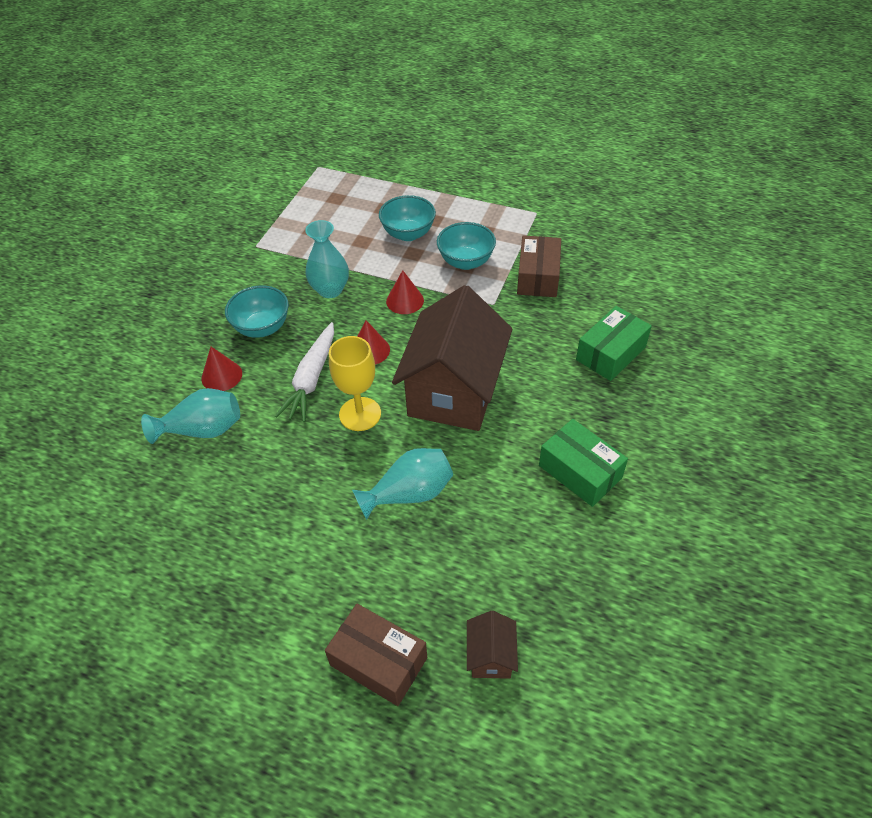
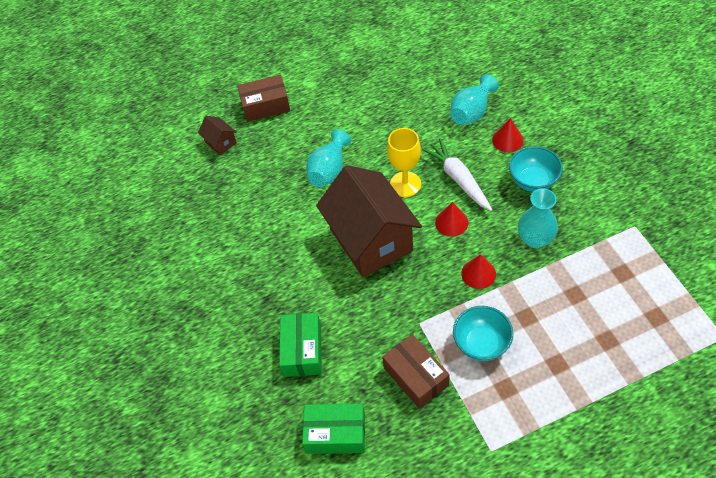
camera: 140 degrees right, 5 degrees up
turquoise bowl [379,195,436,241] -> none
green box [539,419,628,507] -> green box moved to [302,404,365,454]

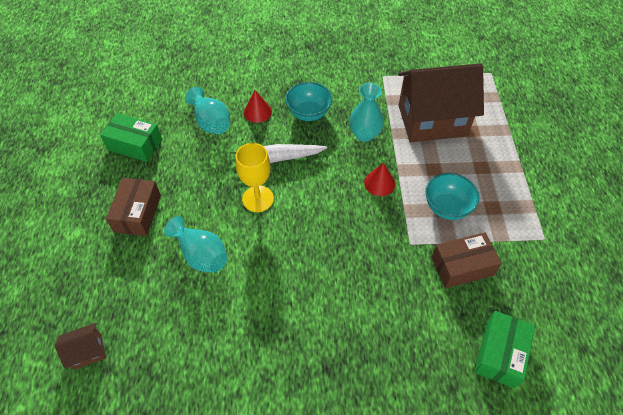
camera: 75 degrees left, 0 degrees up
brown box [238,75,290,122] -> brown box moved to [106,178,161,236]
green box [279,313,322,377] -> green box moved to [100,113,162,162]
brown house [316,165,422,277] -> brown house moved to [398,63,484,142]
red cone [435,202,468,237] -> none

